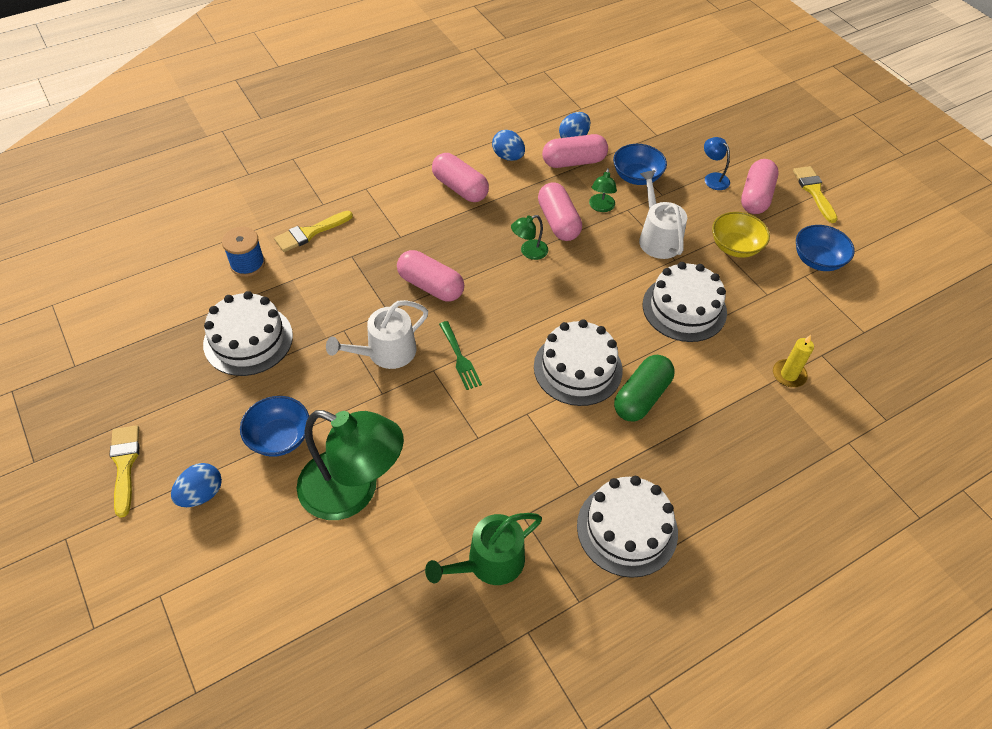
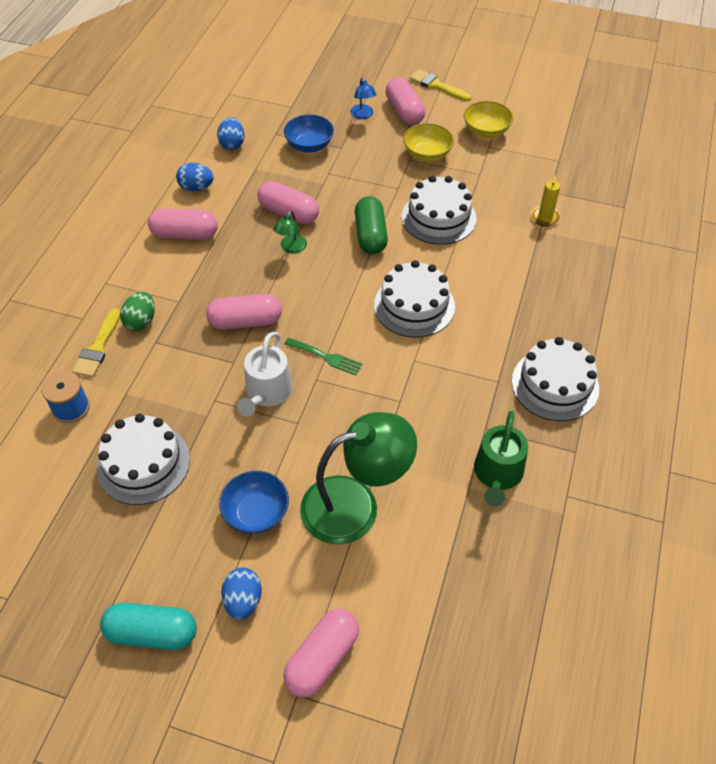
camera: 40 degrees left, 0 degrees up
yellow brush [110,425,140,518] -> turquoise capsule [100,603,197,650]
pink capsule [542,134,608,168] -> pink capsule moved to [283,609,359,698]
green lamp [589,168,617,212] -> none
green capsule [614,355,675,421] -> green capsule moved to [355,196,388,254]
white watering can [639,170,687,259] -> none
blue lamp [704,137,730,190] -> blue lamp turned 120 degrees counterclockwise [350,78,377,119]
blue bowl [796,225,855,271] -> yellow bowl [464,101,513,138]
none -> green egg [120,292,155,331]

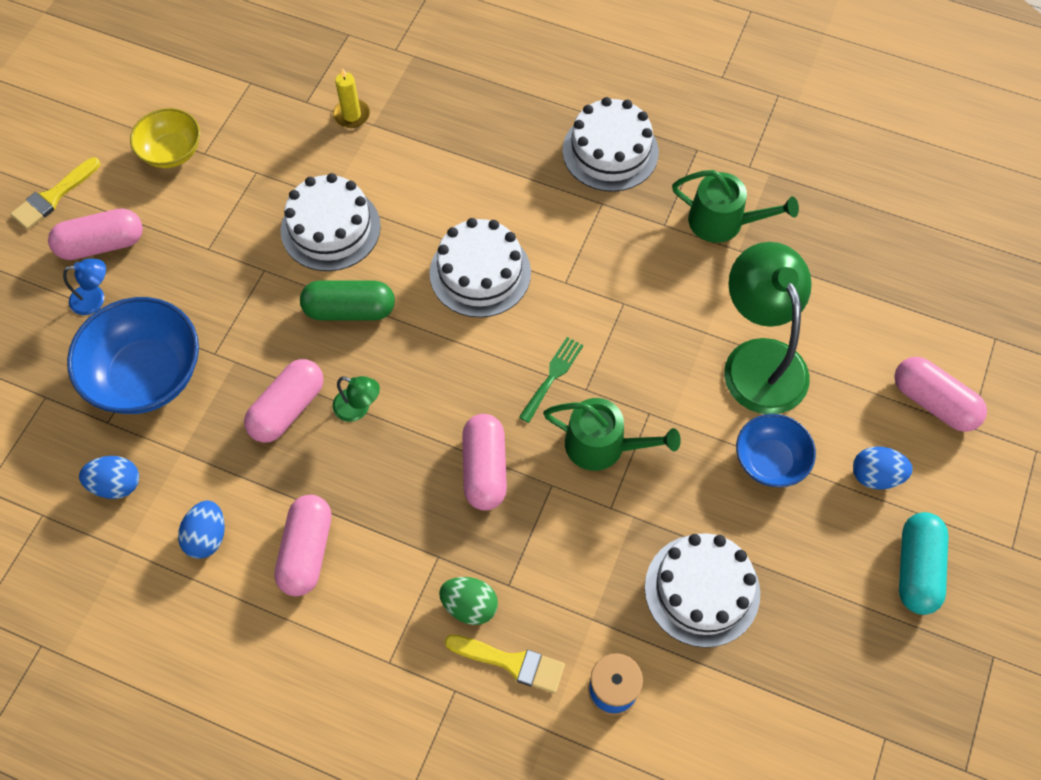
camera: 85 degrees left, 10 degrees up
white watering can [237,332,293,416] -> green watering can [543,398,681,471]
blue bowl [284,114,334,153] -> blue bowl [67,297,199,414], size x1.67
yellow bowl [403,123,454,162] -> none

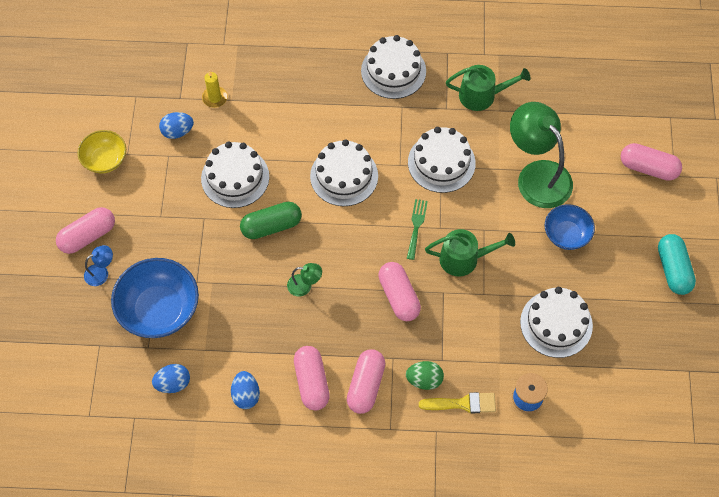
camera: 20 degrees left, 0 degrees up
yellow brush [10,157,100,230] -> none
pink capsule [244,359,323,443] -> pink capsule moved to [347,349,385,414]
blue egg [853,446,912,490] -> blue egg moved to [159,112,194,139]
none -> white cake [408,127,476,193]

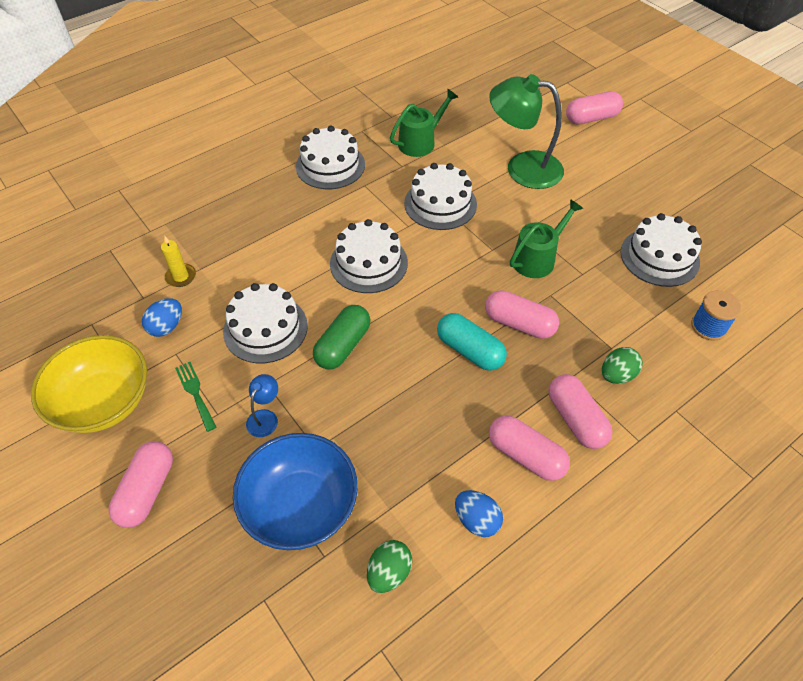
camera: 40 degrees left, 10 degrees down
yellow bowl [78,130,126,173] -> yellow bowl [31,335,147,433], size x1.67
blue lamp [84,245,113,286] -> blue lamp moved to [246,374,278,437]
blue egg [152,364,190,393] -> green egg [367,540,412,593]
green lamp [287,263,322,297] -> none
green fork [407,199,428,260] -> green fork moved to [175,362,216,432]
yellow brush [419,392,496,413] -> none
blue bowl [545,204,595,250] -> none
turquoise capsule [658,234,696,295] -> turquoise capsule moved to [437,313,507,371]

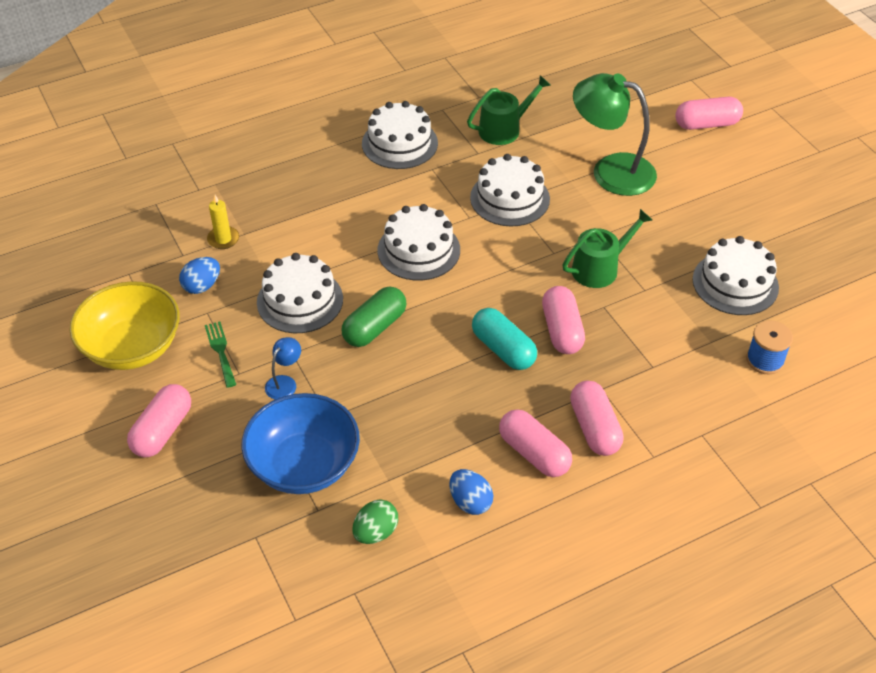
camera: 10 degrees right, 5 degrees down
pink capsule [485,290,559,339] -> pink capsule turned 45 degrees clockwise [542,286,585,354]
green egg [602,347,643,384] -> none

